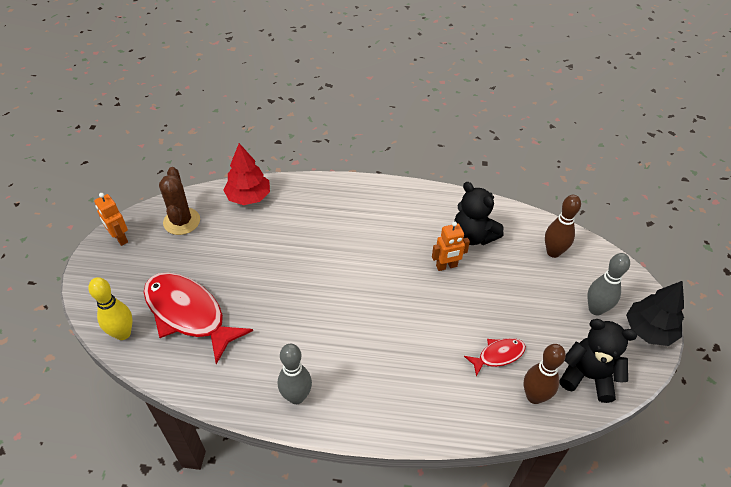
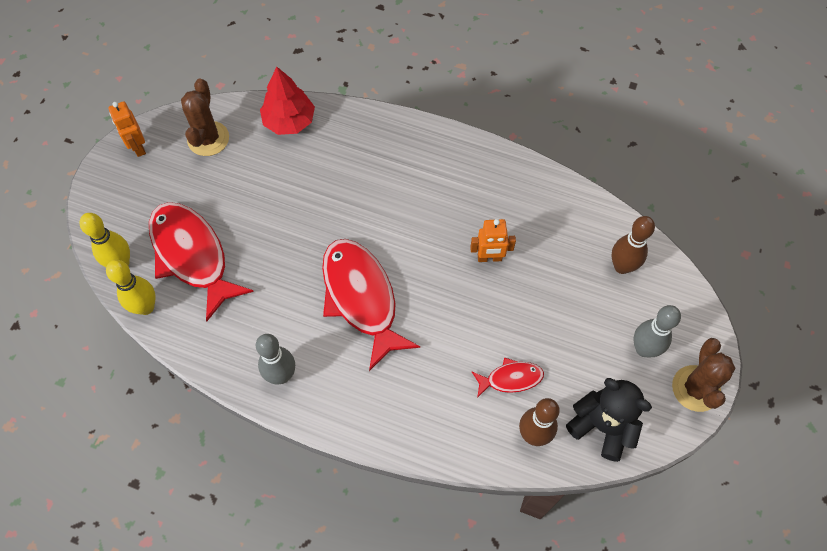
camera: 15 degrees right, 15 degrees up
black teddy bear [454,182,504,245] -> none
black tree [626,281,684,346] -> brown cactus [672,338,735,412]
none -> yellow bowling pin [106,260,156,315]
none -> red fish [322,239,420,371]

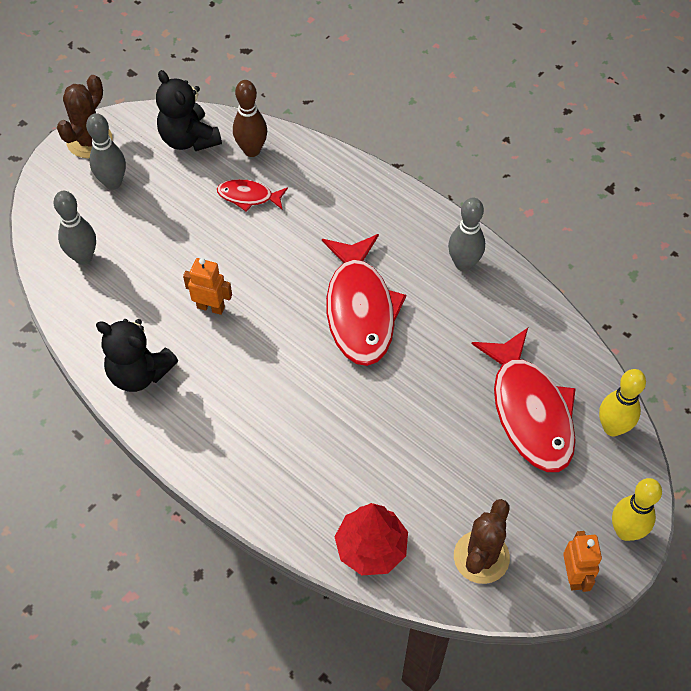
camera: 160 degrees left, 5 degrees down
yellow bowling pin [106,260,156,315] -> yellow bowling pin moved to [612,478,662,541]
brown bowling pin [611,216,655,274] -> grey bowling pin [54,191,96,265]
none -> black teddy bear [96,319,178,392]

